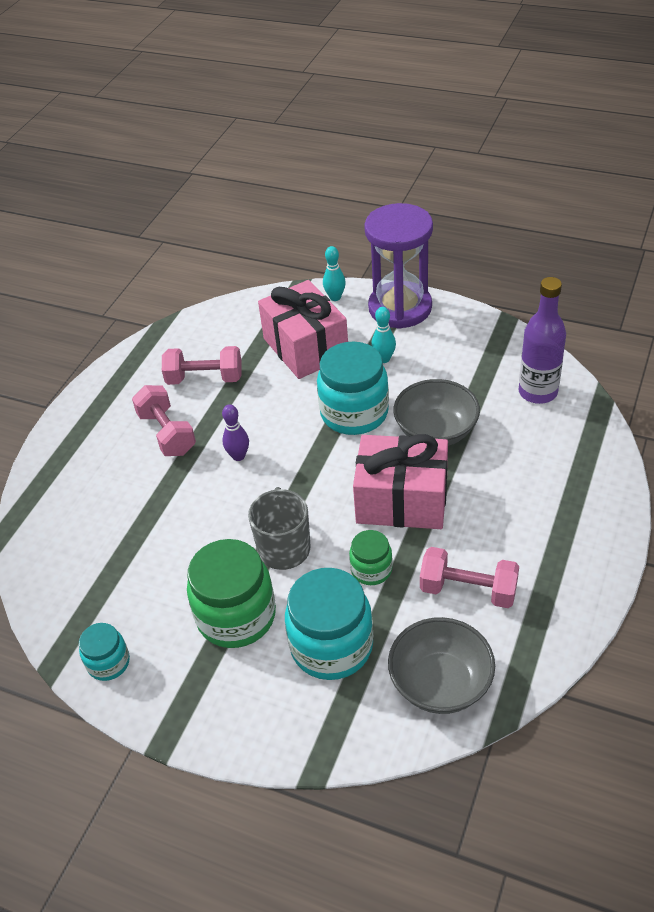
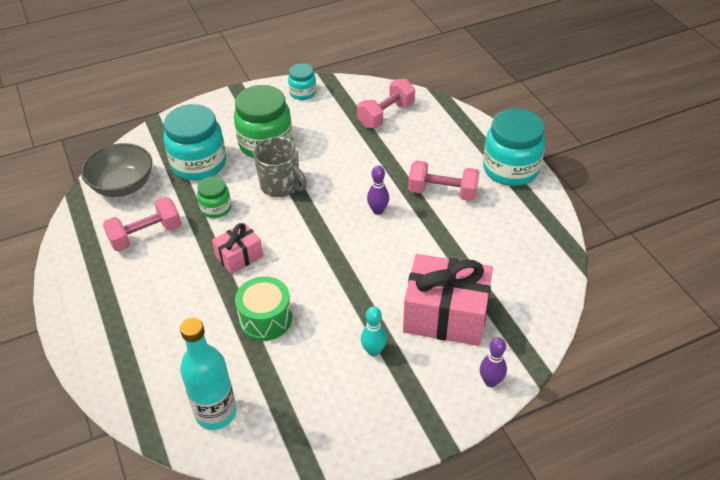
camera: 130 degrees right, 0 degrees up
pink dumbbell [162,346,242,385] -> pink dumbbell moved to [357,79,415,128]
turquoise jar [317,342,389,435] -> turquoise jar moved to [483,109,545,186]
turquoise bowling pin [323,246,346,301] -> purple bowling pin [480,337,507,387]
pink gift [353,434,448,529] -> pink gift [212,223,263,274], size x0.53
purple hourglass [364,203,433,329] -> none
grey bowl [393,379,480,446] -> green drum [235,276,292,341]
purple bottle [518,277,566,404] -> turquoise bottle [180,317,236,430]

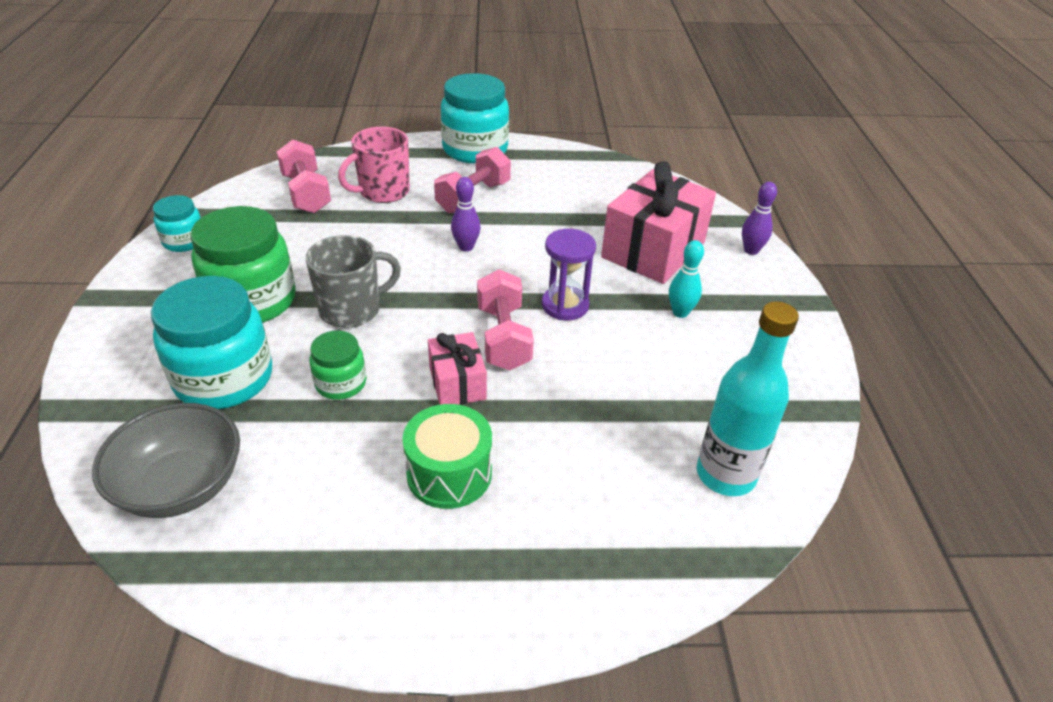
camera: 70 degrees left, 5 degrees down
pink dumbbell [103,197,181,252] -> pink dumbbell moved to [477,269,534,370]
green drum [235,276,292,341] -> green drum moved to [402,404,492,509]
none -> pink mug [338,127,410,203]
none -> purple hourglass [542,229,596,320]

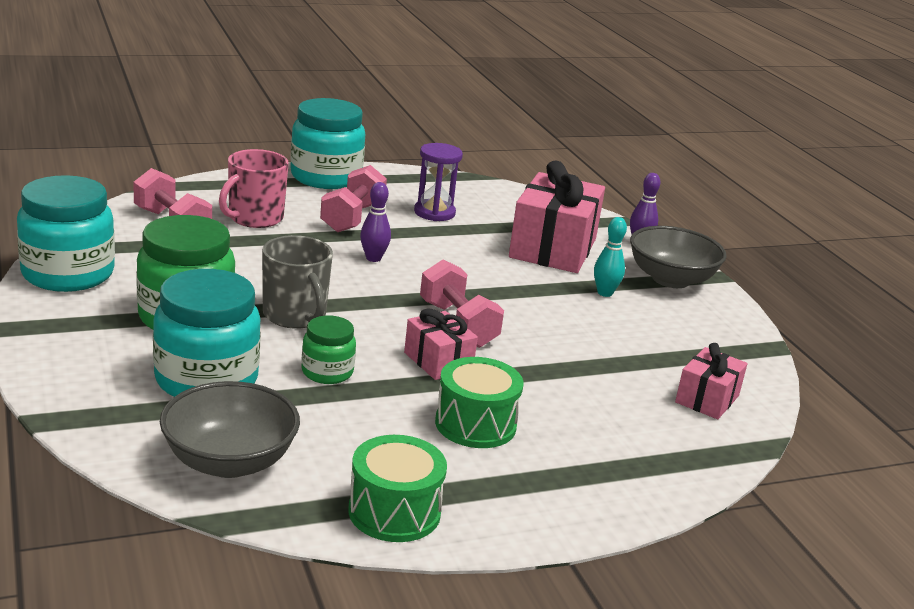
camera: 20 degrees left, 15 degrees down
turquoise jar [153,195,201,252] -> turquoise jar [17,175,115,292], size x1.89
grey mug [305,235,401,328] -> grey mug turned 105 degrees clockwise [262,235,333,329]
purple hourglass [542,229,596,320] -> purple hourglass moved to [414,143,463,221]
turquoise bottle [697,301,799,496] -> pink gift [675,343,747,419]
none -> green drum [348,435,447,542]
none -> grey bowl [630,226,727,288]

